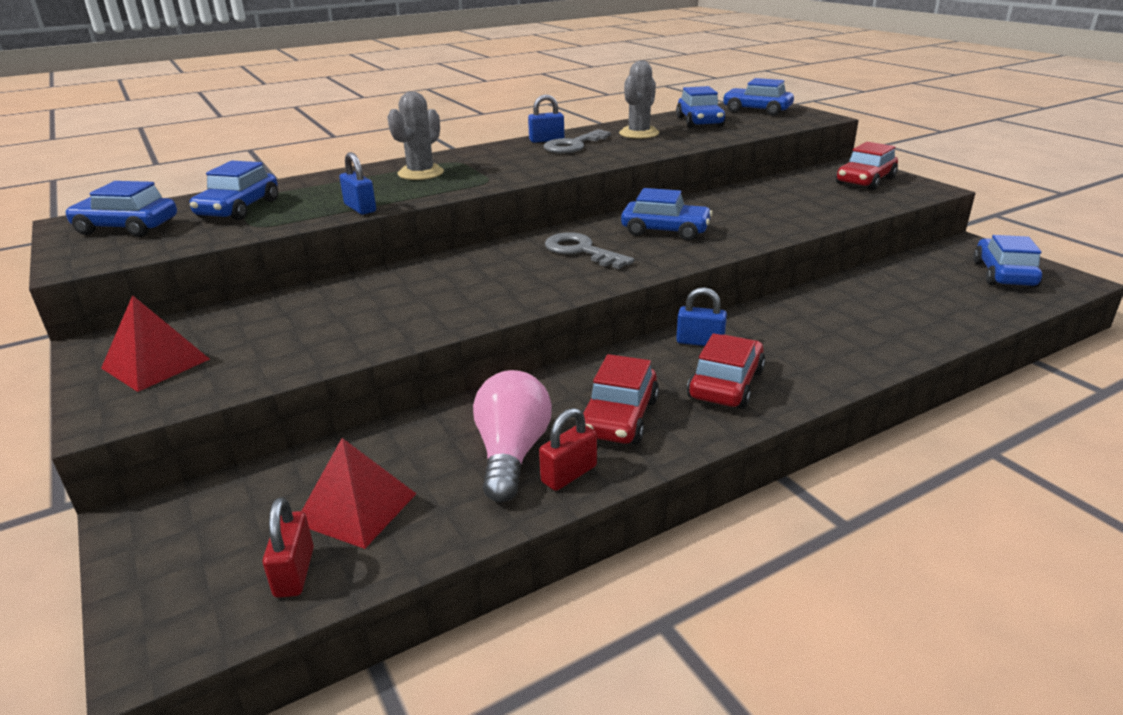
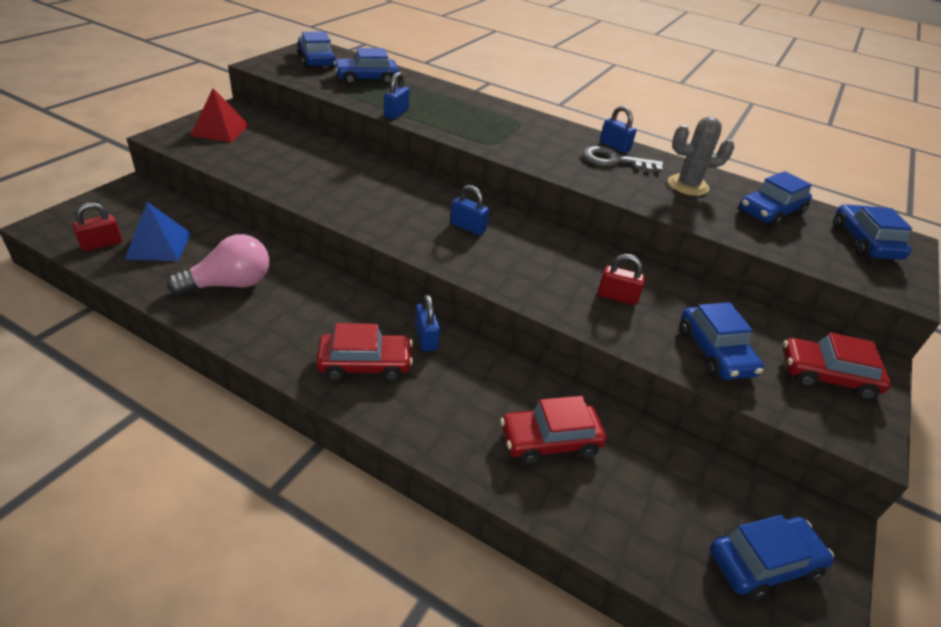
camera: 55 degrees right, 10 degrees up
red pyramid [302,438,417,549] -> blue pyramid [125,202,191,261]
grey cactus [387,92,444,180] -> none
red padlock [539,408,597,491] -> red padlock moved to [598,254,645,305]
grey key [545,232,634,269] -> blue padlock [451,185,489,235]
red car [581,354,659,444] -> red car moved to [500,396,607,465]
blue car [621,188,713,241] -> blue car moved to [679,302,764,380]

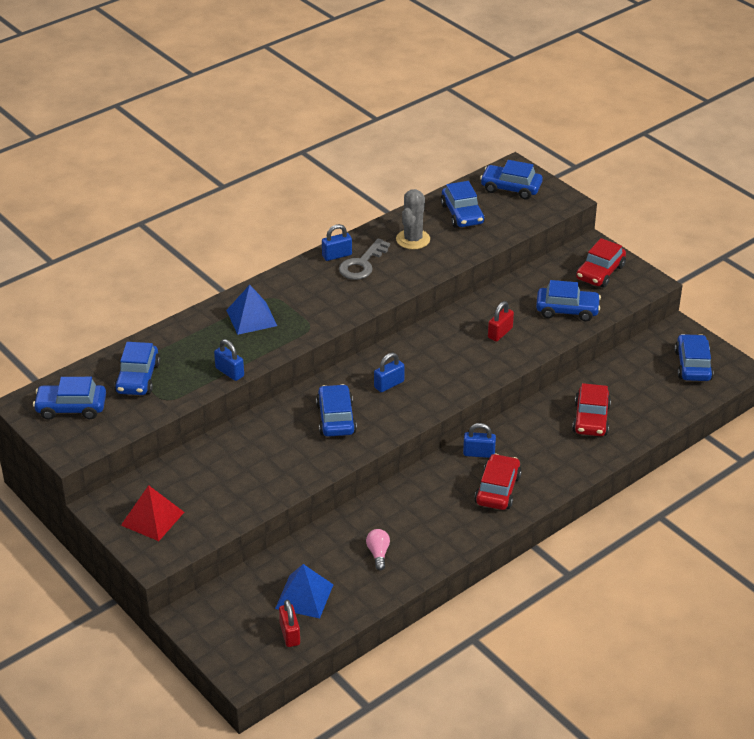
camera: 65 degrees left, 0 degrees up
pink light bulb [167,234,269,296] -> pink light bulb [366,529,390,570], size x0.52
none -> blue pyramid [226,285,277,335]
none -> blue car [316,384,357,437]

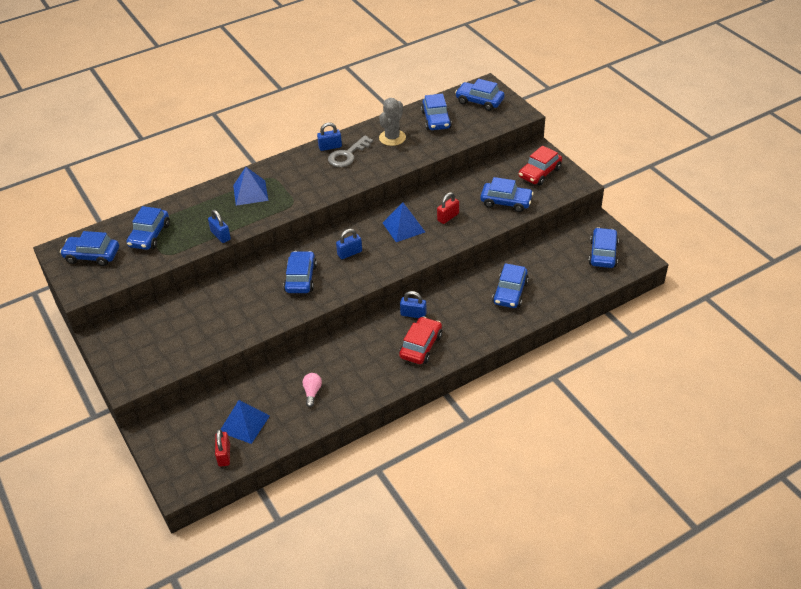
camera: 10 degrees right, 5 degrees up
red pyramid [121,485,184,541] -> none
red car [572,383,611,436] -> blue car [492,263,529,308]
none -> blue pyramid [383,202,425,242]

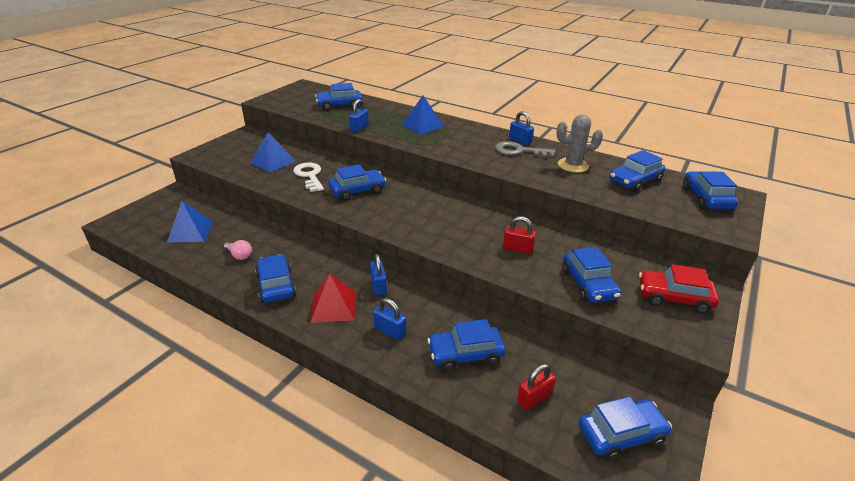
camera: 60 degrees right, 10 degrees down
blue car [60,231,119,266] -> blue car moved to [255,254,296,303]
red padlock [215,429,230,467] -> red padlock moved to [517,364,556,410]
pink light bulb [302,373,322,407] -> pink light bulb turned 60 degrees clockwise [224,240,252,260]
blue padlock [336,229,362,259] -> blue padlock moved to [373,298,406,340]
blue pyramid [383,202,425,242] -> blue pyramid moved to [251,132,295,173]
red car [399,316,442,364] -> red pyramid [310,273,355,323]
none -> white key [293,162,324,192]

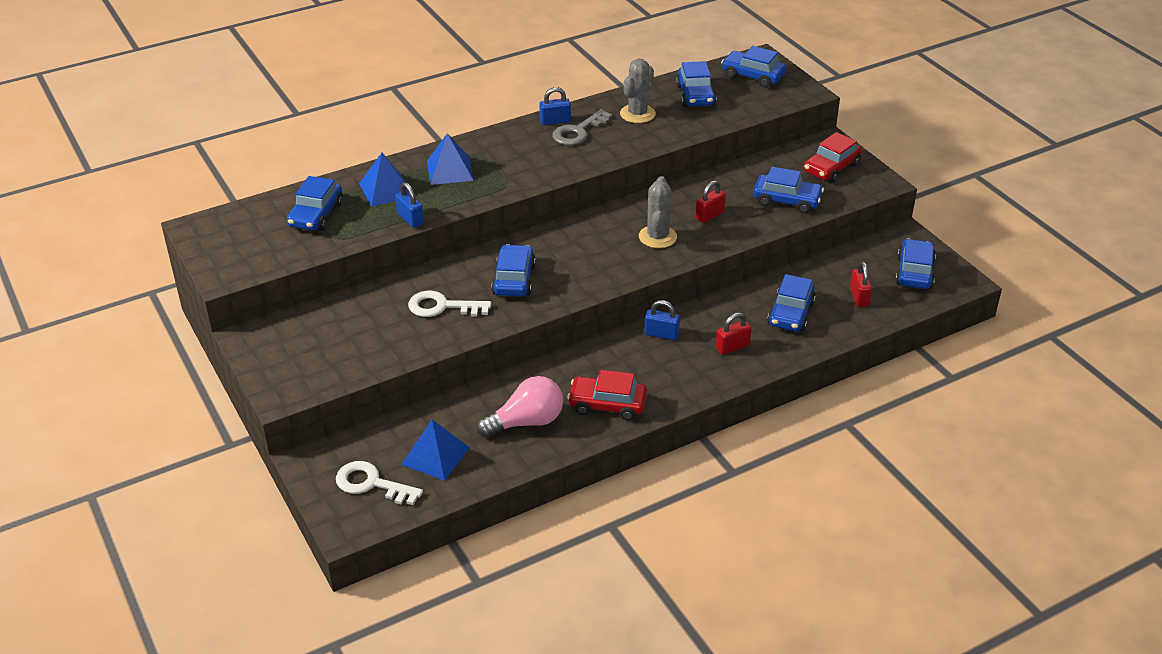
camera: 60 degrees left, 5 degrees up
pink light bulb [224,240,252,260] -> pink light bulb [477,376,563,438], size x1.91
blue pyramid [251,132,295,173] -> blue pyramid moved to [359,153,408,207]
blue car [255,254,296,303] -> red car [567,370,647,421]
red pyramid [310,273,355,323] -> none
blue padlock [373,298,406,340] -> red padlock [716,312,752,355]
none -> white key [336,461,423,505]
none -> grey cactus [639,176,677,248]

